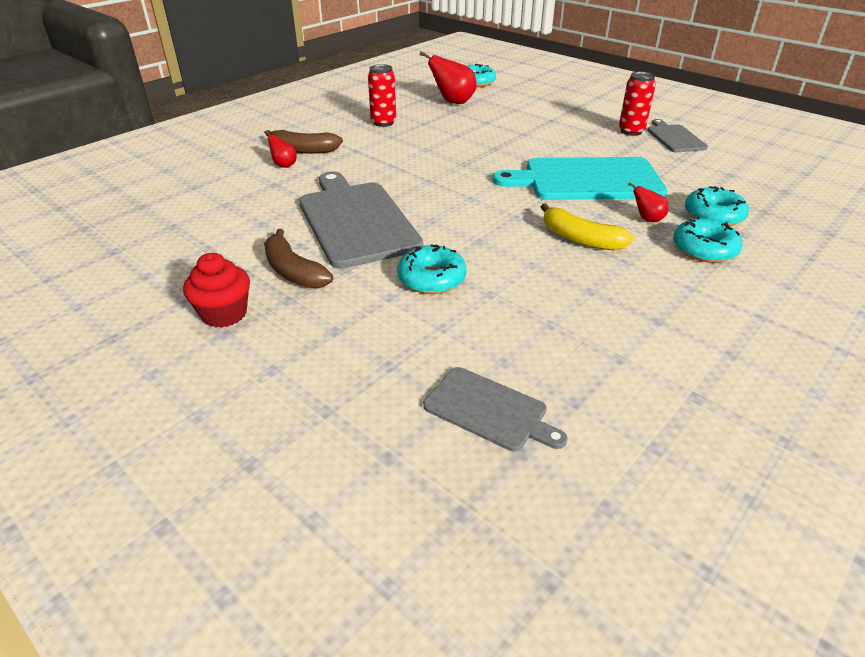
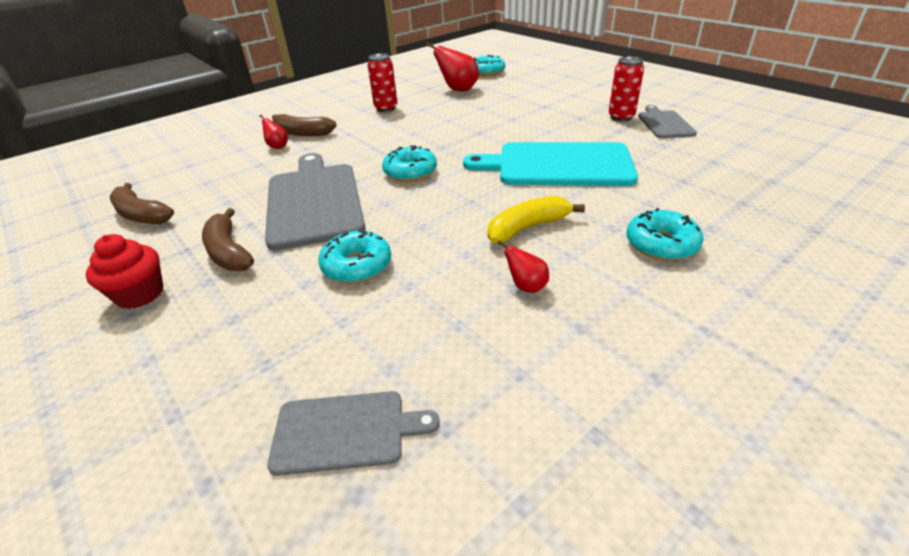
camera: 10 degrees right, 0 degrees up
grey cutting board [423,367,568,452] -> grey cutting board turned 45 degrees counterclockwise [267,391,440,476]
yellow banana [541,203,634,250] -> yellow banana turned 105 degrees clockwise [488,196,585,243]
red pear [628,182,669,222] -> red pear moved to [497,240,549,293]
turquoise donut [685,186,749,226] -> turquoise donut moved to [382,145,437,182]
none -> brown banana [110,183,174,224]

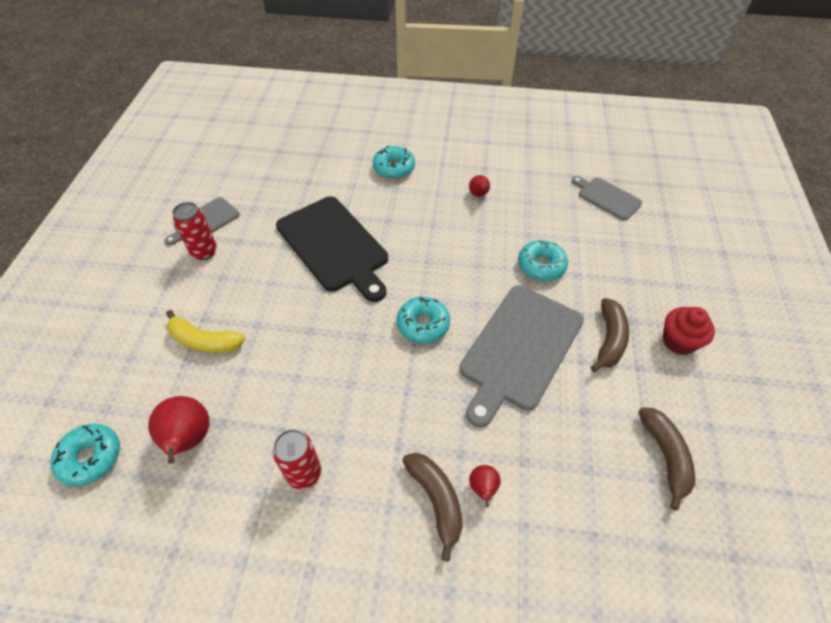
camera: 135 degrees left, 15 degrees up
turquoise cutting board [463,142,638,186] -> black cutting board [276,196,388,302]
yellow banana [488,196,585,243] -> yellow banana moved to [166,310,245,353]

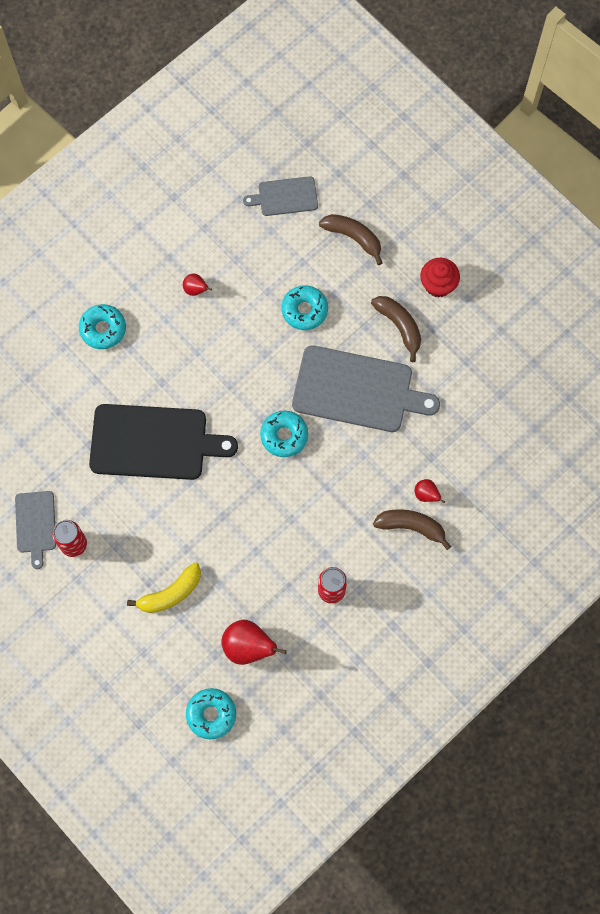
camera: 50 degrees left, 20 degrees up
grey cutting board [460,285,584,427] -> grey cutting board turned 60 degrees counterclockwise [292,345,440,432]
brown banana [638,407,695,510] -> brown banana moved to [319,214,383,265]

